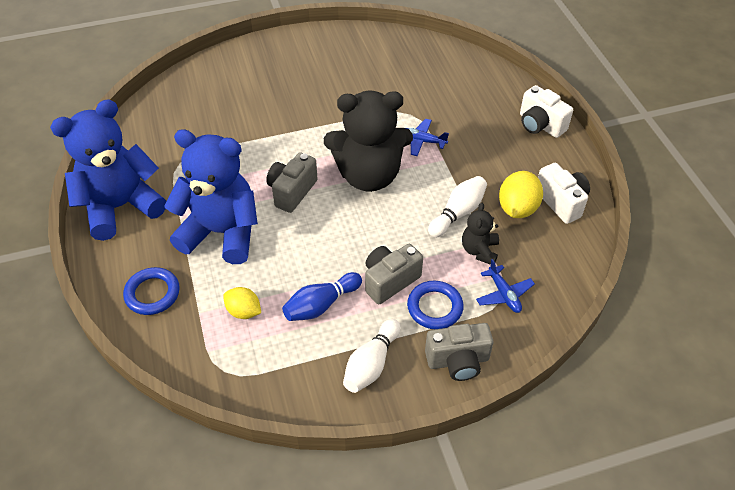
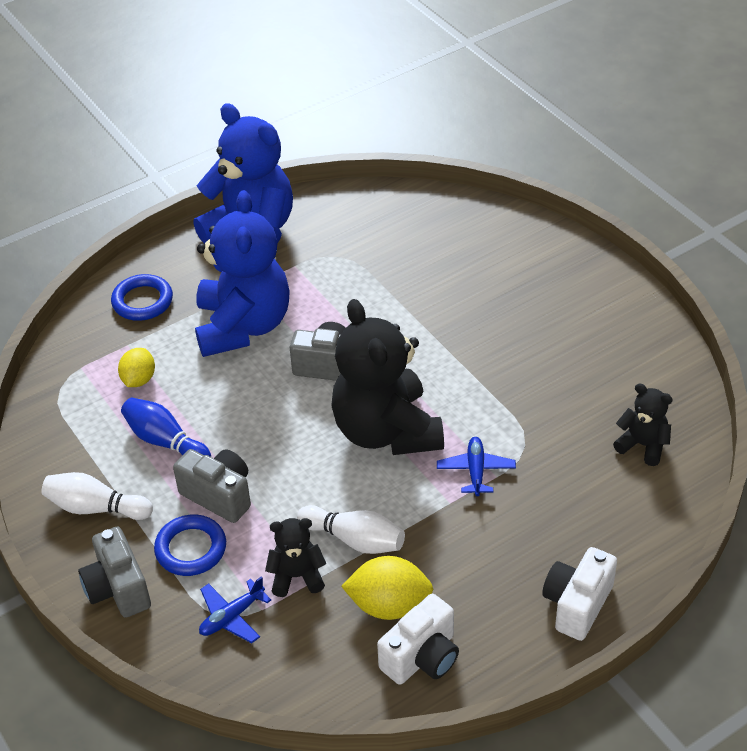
camera: 75 degrees right, 5 degrees down
none -> black teddy bear [613,384,673,466]

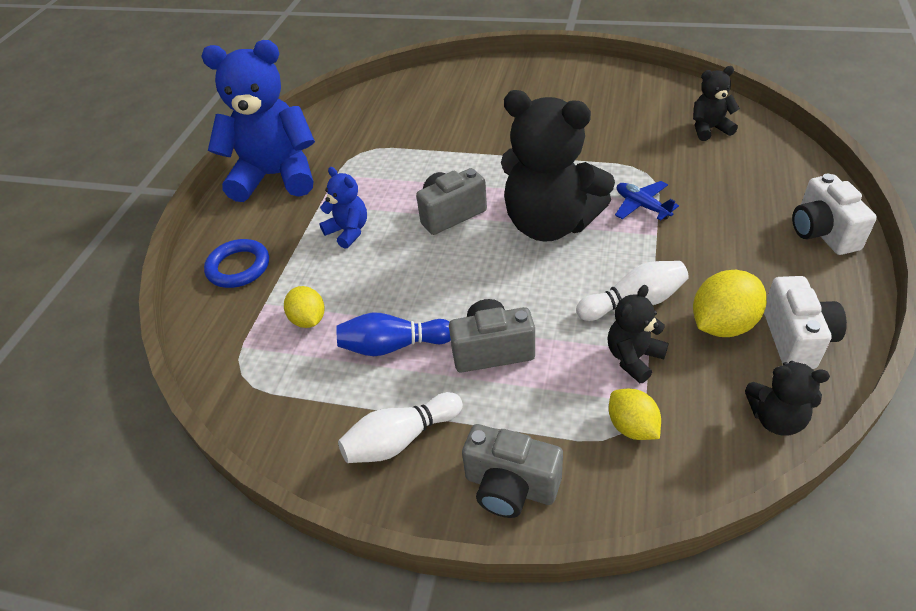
camera: 40 degrees left, 0 degrees up
blue ring [154,514,226,576] -> none
blue teddy bear [195,190,290,357] -> blue teddy bear [319,167,367,249], size x0.47
blue plane [199,576,271,643] -> yellow lemon [609,389,661,440]
none -> black teddy bear [745,361,830,436]

